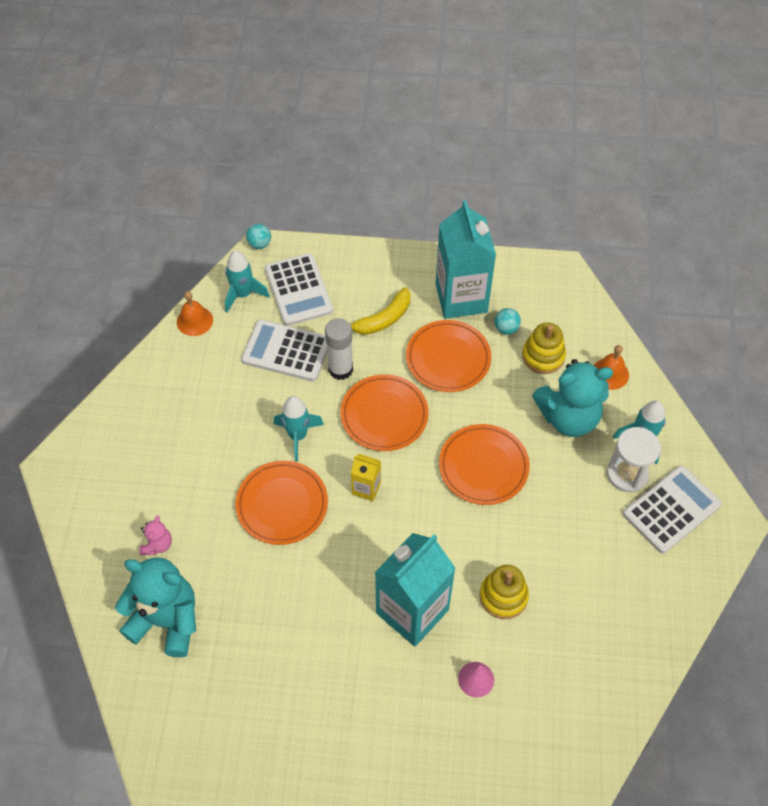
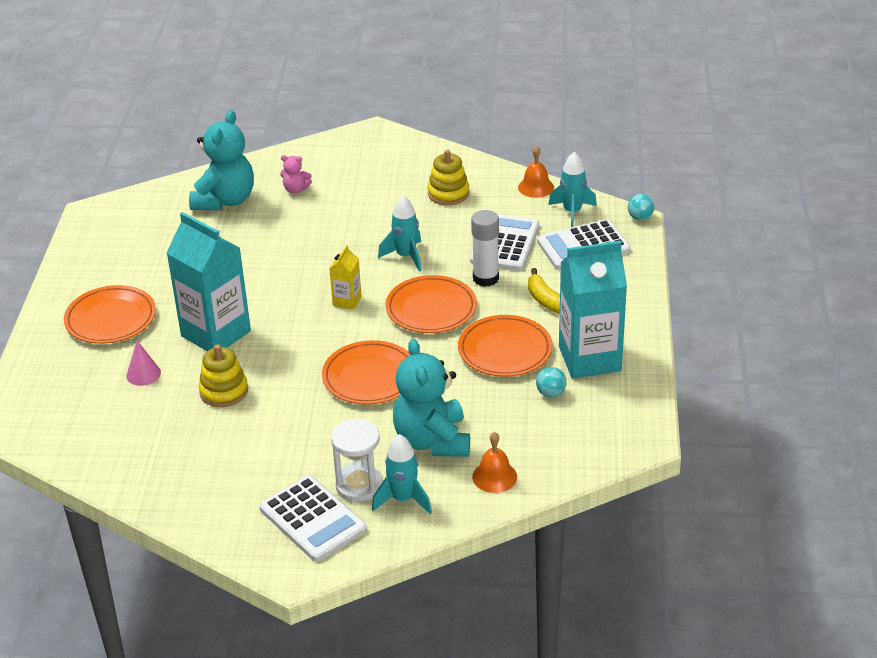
camera: 90 degrees right, 20 degrees down
orange plate [236,461,328,545] -> orange plate moved to [64,285,156,344]
yellow stacking toy [522,323,566,374] -> yellow stacking toy moved to [428,150,470,205]

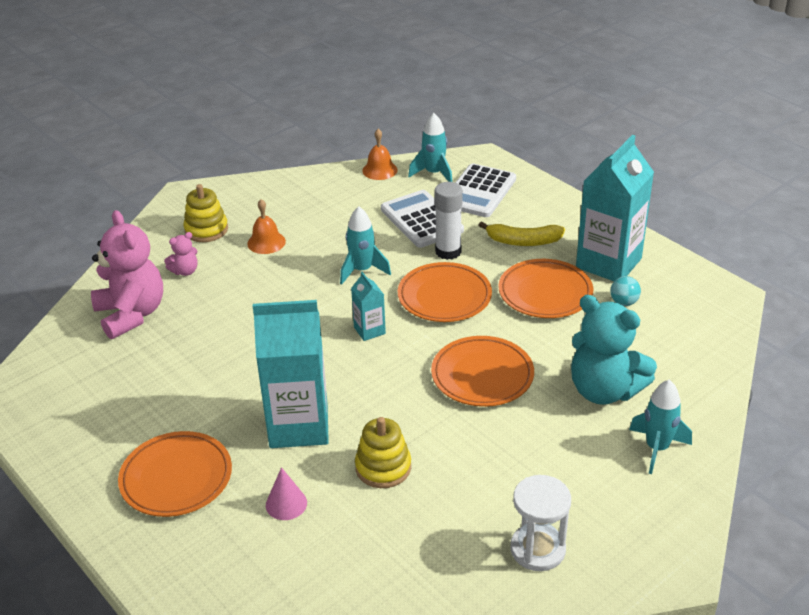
camera: 45 degrees left, 0 degrees up
turquoise teddy bear [189,110,254,210] -> pink teddy bear [91,210,163,339]
white calculator [260,475,367,562] -> none
yellow carton [329,245,362,310] -> turquoise carton [351,272,386,341]
white hourglass [331,419,383,502] -> white hourglass moved to [510,475,571,571]
yellow stacking toy [428,150,470,205] -> yellow stacking toy moved to [183,184,228,242]
orange bell [472,432,517,493] -> orange bell moved to [247,199,286,254]
turquoise ball [628,194,654,220] -> none

